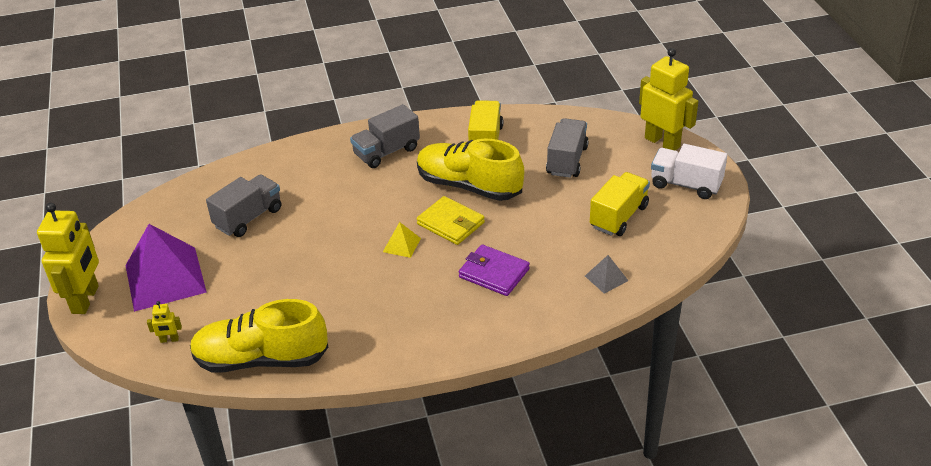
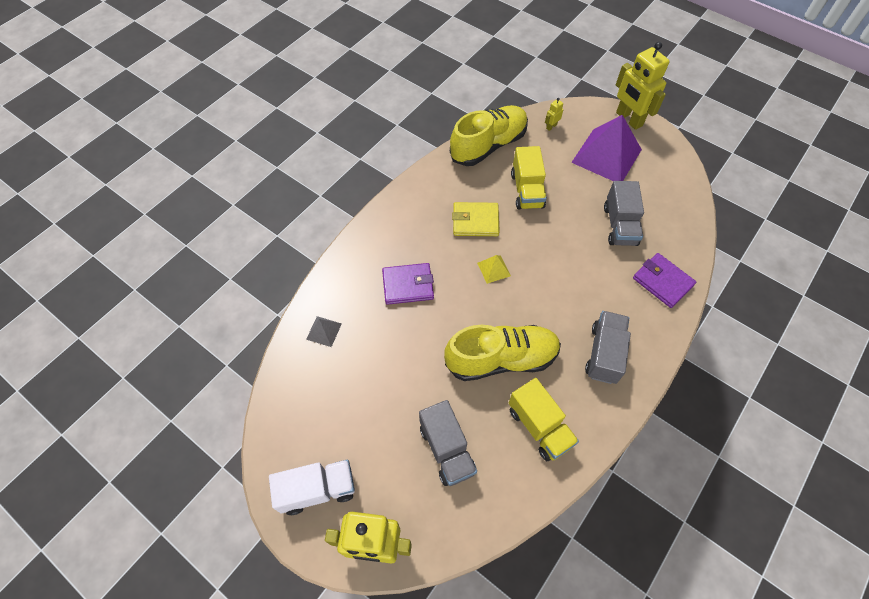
camera: 140 degrees right, 20 degrees up
yellow wallet [417,196,485,245] -> yellow wallet moved to [452,202,500,236]
yellow truck [590,172,650,236] -> yellow truck moved to [511,146,547,210]
none -> purple wallet [633,253,696,308]

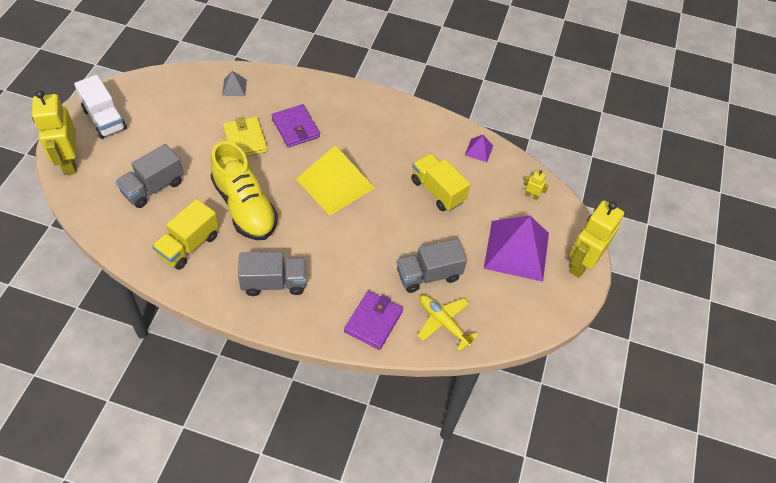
camera: 65 degrees right, 5 degrees down
yellow shoe [450,105,528,166] -> purple pyramid [465,135,493,162]
yellow wallet [452,202,500,236] -> yellow wallet moved to [223,116,268,156]
yellow pyramid [477,255,511,284] -> yellow pyramid [296,145,375,216], size x2.31
yellow truck [511,146,547,210] -> yellow truck turned 75 degrees clockwise [411,153,470,211]
none -> yellow plane [417,295,479,351]

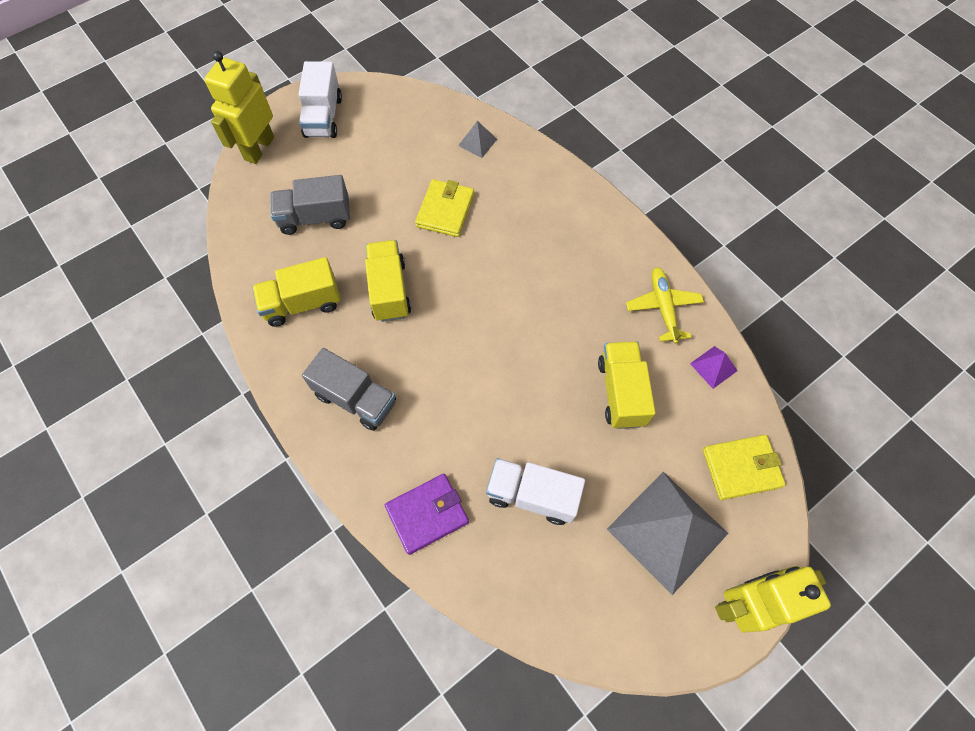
camera: 40 degrees right, 10 degrees up
yellow shoe [210,141,278,240] -> yellow truck [365,240,411,322]
purple wallet [272,104,320,148] -> none
yellow pyramid [296,145,375,216] -> none
grey truck [397,238,467,293] -> white truck [486,458,585,525]
yellow plane [417,295,479,351] -> yellow plane moved to [626,267,704,344]
purple pyramid [484,215,549,282] -> grey pyramid [607,472,728,595]
yellow robot [524,170,549,200] -> yellow wallet [703,435,786,500]

